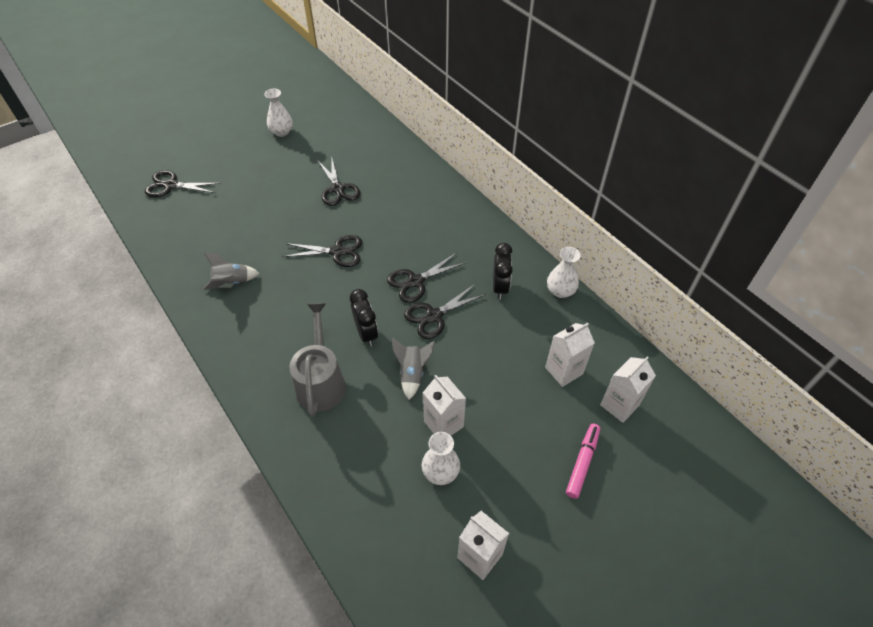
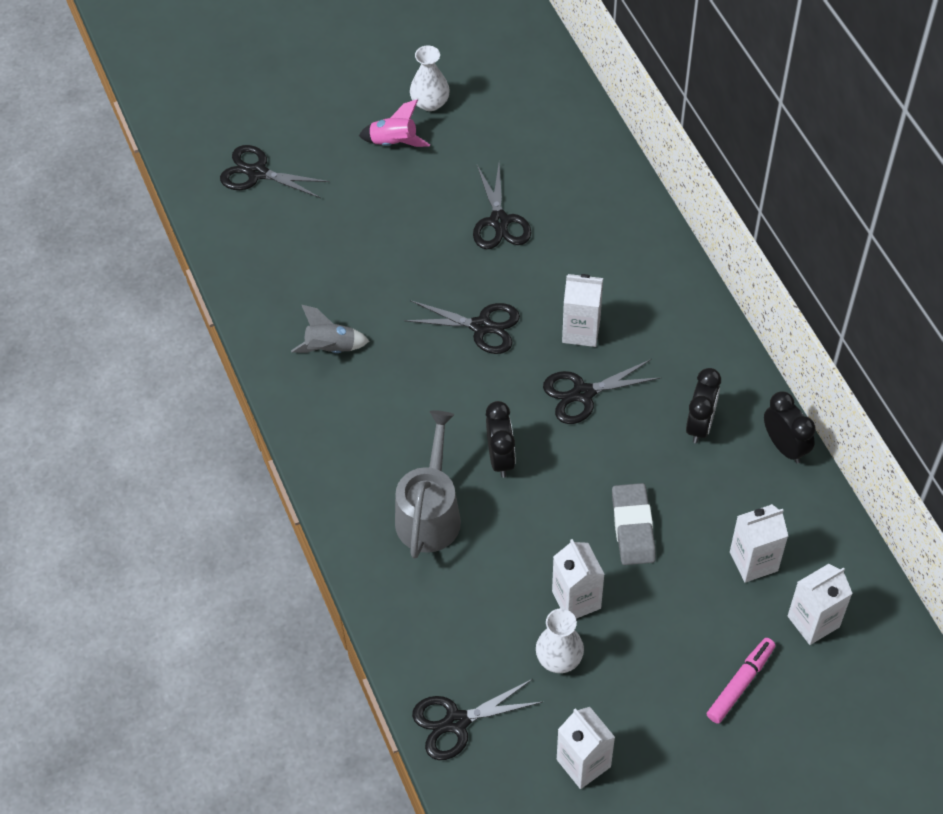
camera: 15 degrees right, 5 degrees up
grey rocket [392,338,435,400] -> none
black scissors [404,284,486,339] -> black scissors moved to [412,679,542,760]
white vase [547,247,581,298] -> black clock [764,392,816,464]
none -> pink rocket [359,100,430,147]
none -> white carton [562,274,603,347]
none -> grey eraser [612,483,656,565]

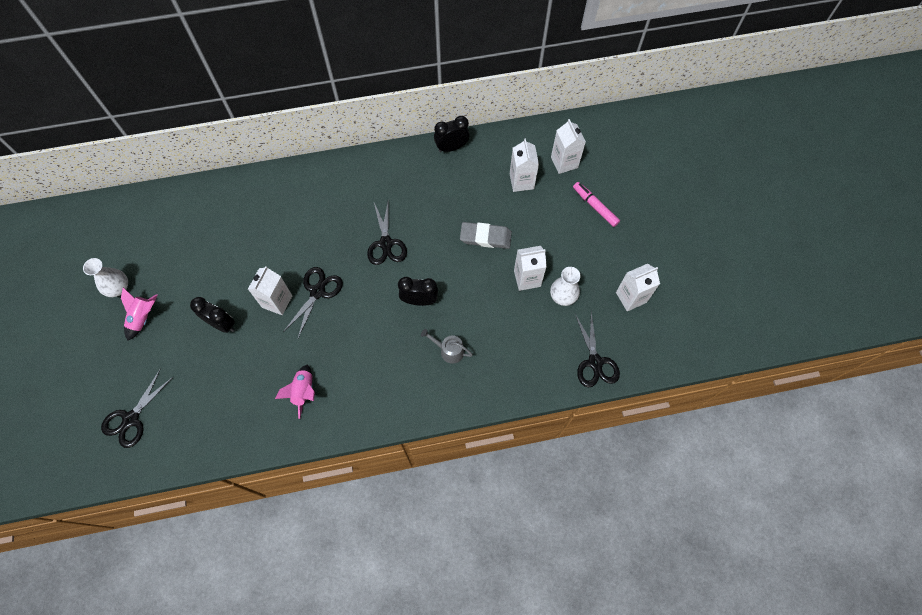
camera: 80 degrees left, 10 degrees up
grey rocket [291,305,369,353] -> pink rocket [275,365,315,419]
grey watering can [395,410,461,559] -> grey watering can [421,329,473,364], size x0.54
black scissors [473,164,531,249] -> none
white carton [562,274,603,347] -> white carton moved to [248,266,293,315]
black clock [686,368,721,443] -> black clock moved to [190,297,235,333]

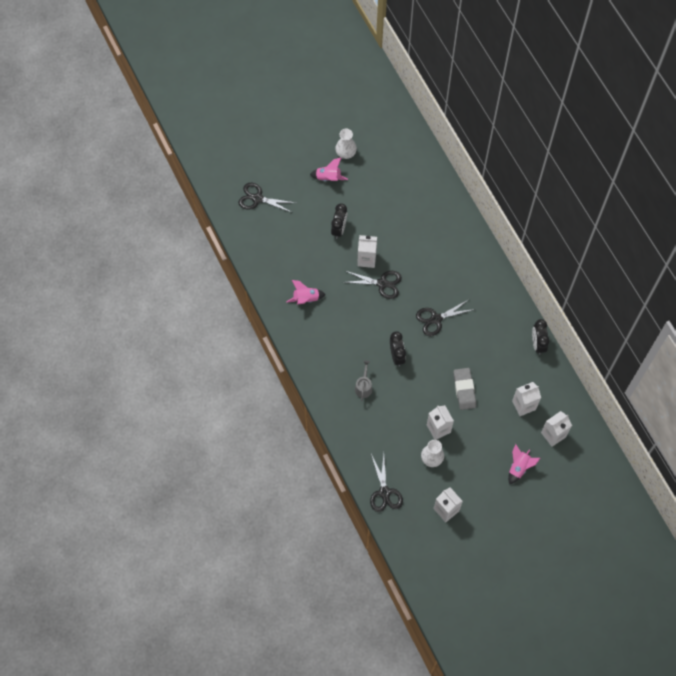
camera: 75 degrees right, 0 degrees up
black clock [434,116,470,152] -> black clock turned 150 degrees counterclockwise [532,319,549,355]
pink marker [573,182,620,227] -> pink rocket [508,444,541,485]
black scissors [575,312,620,387] -> black scissors turned 75 degrees counterclockwise [370,454,403,512]

